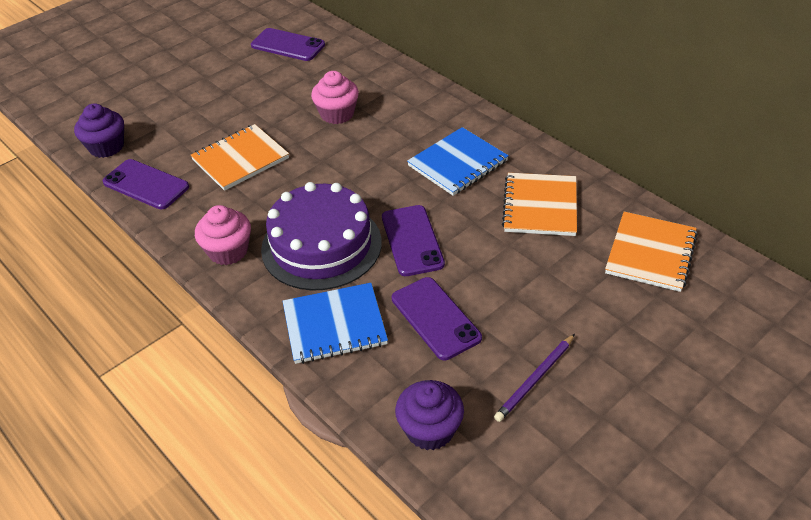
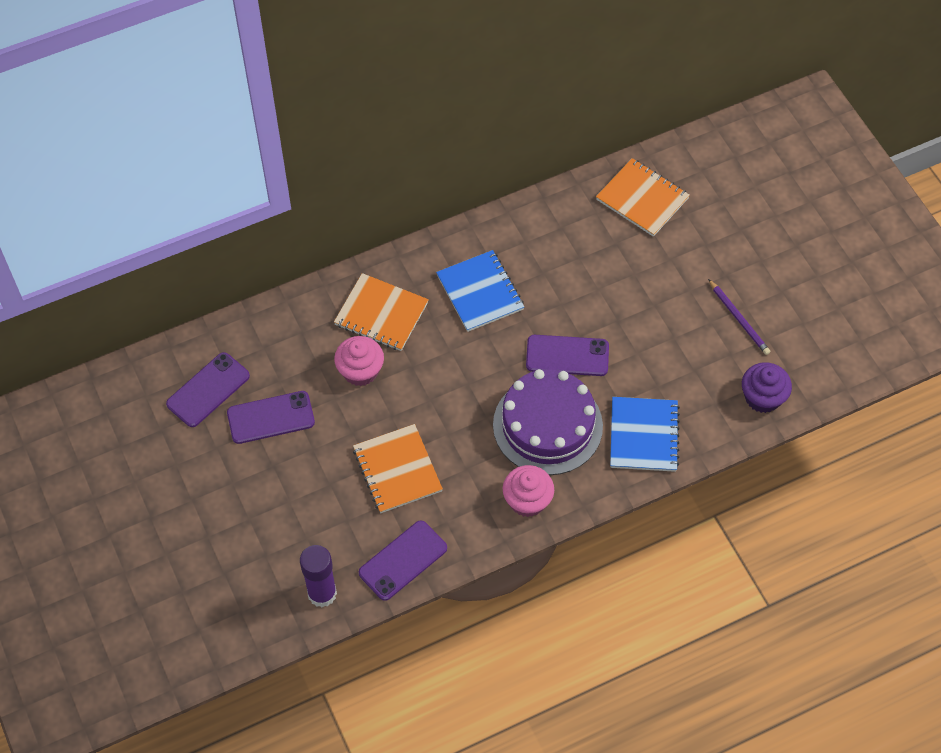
camera: 75 degrees left, 15 degrees up
purple cupcake [74,103,124,158] -> purple glue stick [300,545,337,607]
purple phone [392,277,482,360] -> purple phone moved to [227,391,315,444]
orange notebook [502,173,577,236] -> orange notebook moved to [334,273,429,351]

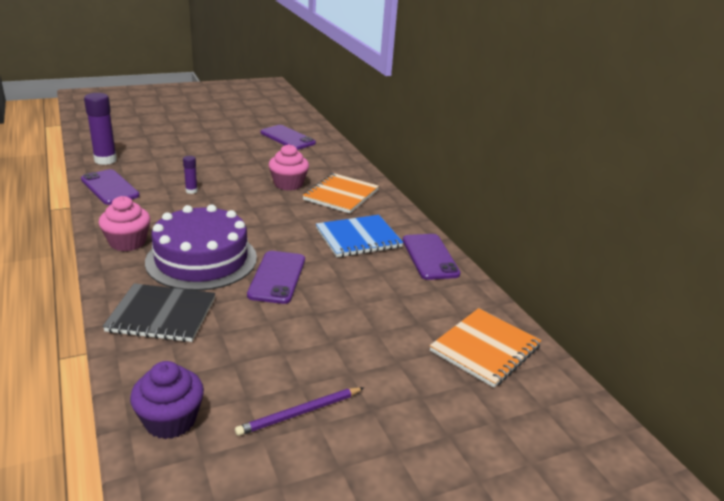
camera: 90 degrees right, 30 degrees down
purple phone [227,391,315,444] -> purple phone moved to [403,234,461,280]
orange notebook [353,424,443,513] -> purple glue stick [183,156,198,194]
blue notebook [610,397,680,472] -> black notebook [102,283,215,342]

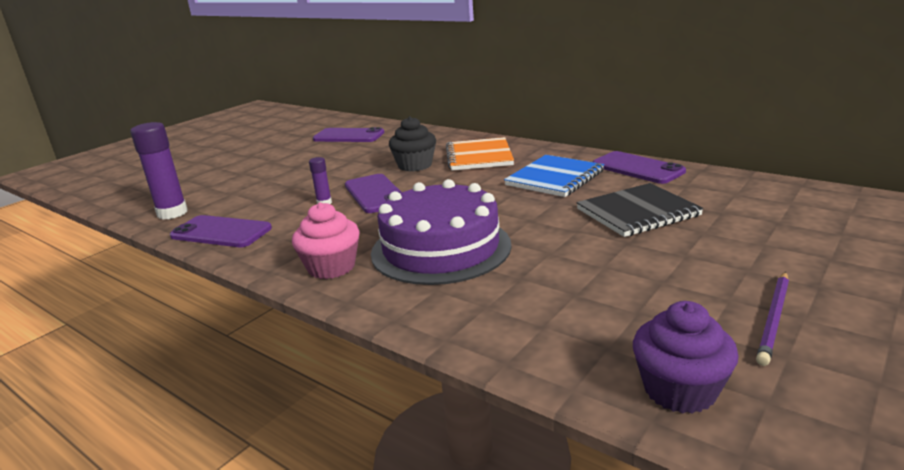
camera: 25 degrees left, 5 degrees down
black notebook [102,283,215,342] -> black notebook moved to [576,183,704,237]
purple phone [247,251,305,304] -> purple phone moved to [345,174,402,213]
pink cupcake [269,144,309,190] -> black cupcake [389,116,436,172]
orange notebook [430,308,541,388] -> none

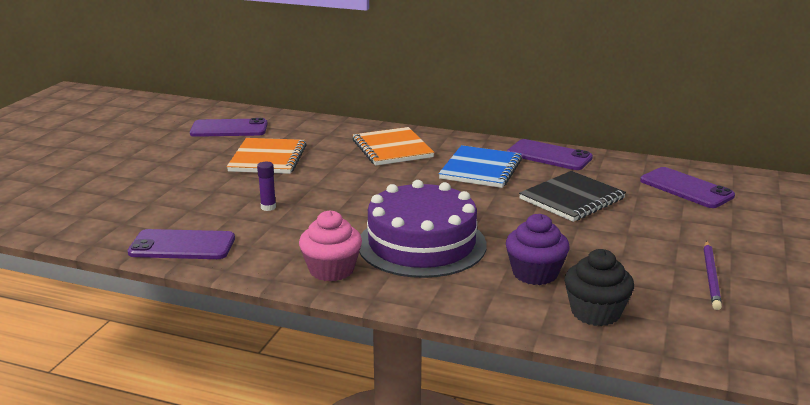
camera: 20 degrees left, 0 degrees up
purple glue stick [130,122,188,220] -> none
purple phone [345,174,402,213] -> purple phone moved to [640,167,735,208]
black cupcake [389,116,436,172] -> black cupcake moved to [565,249,634,326]
purple cupcake [633,301,739,414] -> purple cupcake moved to [506,214,570,285]
none -> orange notebook [227,138,307,174]

